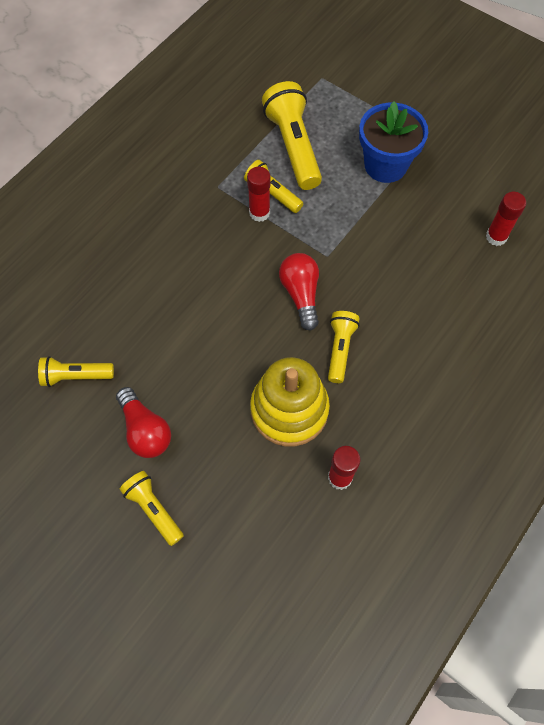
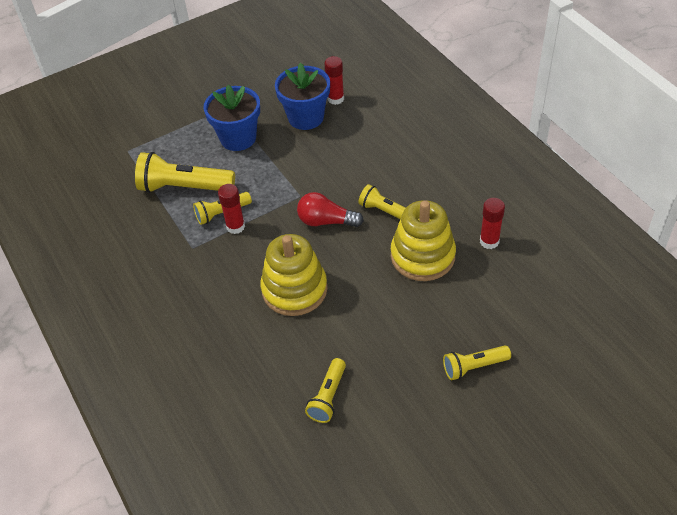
camera: 65 degrees left, 15 degrees down
red light bulb [116,387,171,458] -> none
none -> yellow stacking toy [260,234,328,316]
none -> blue flower pot [275,63,330,130]

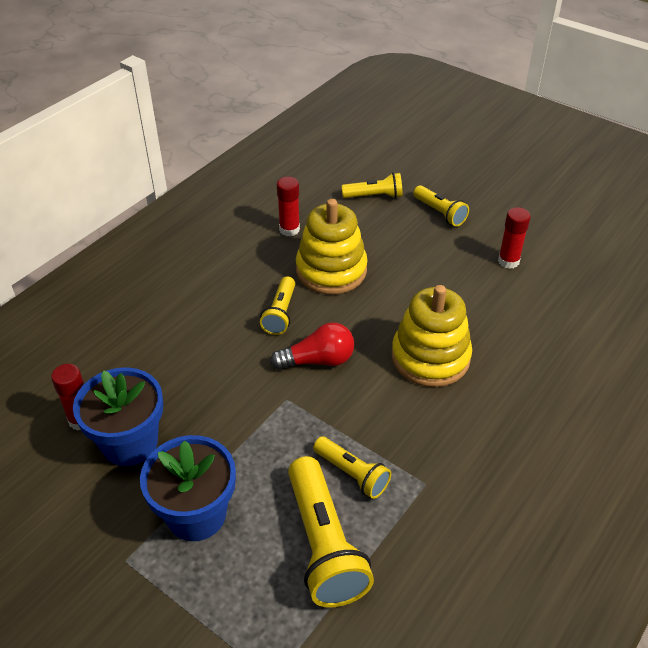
camera: 115 degrees left, 5 degrees down
red glue stick [218,184,245,234] -> red glue stick moved to [498,207,531,269]
red light bulb [297,192,364,227] -> red light bulb turned 90 degrees counterclockwise [270,323,354,370]
yellow flashlight [305,358,346,423] -> yellow flashlight moved to [342,173,403,199]

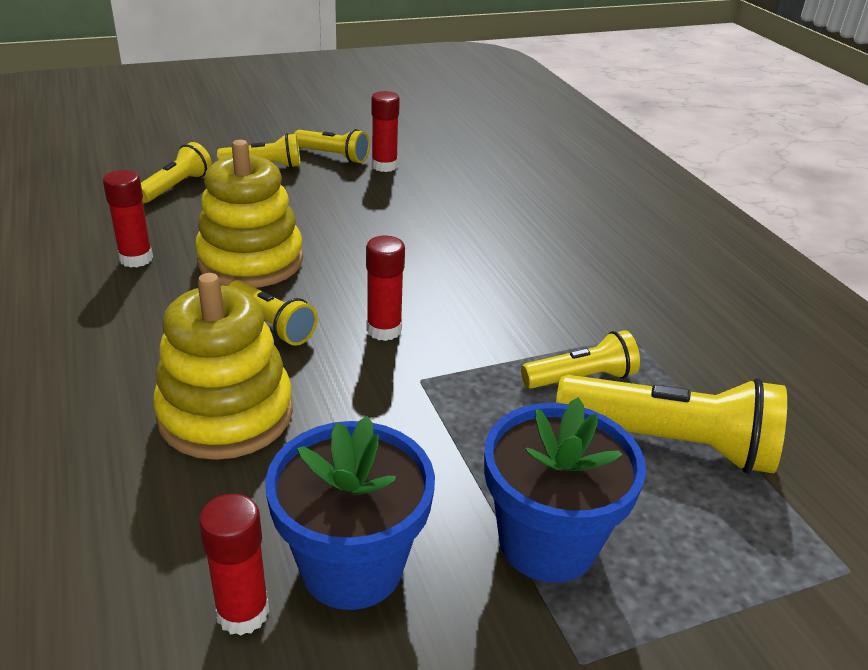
camera: 60 degrees left, 10 degrees down
red light bulb [270,323,354,370] -> red glue stick [366,236,405,341]
yellow stacking toy [392,285,472,387] -> yellow stacking toy moved to [153,273,293,460]
none -> yellow flashlight [294,129,370,163]

